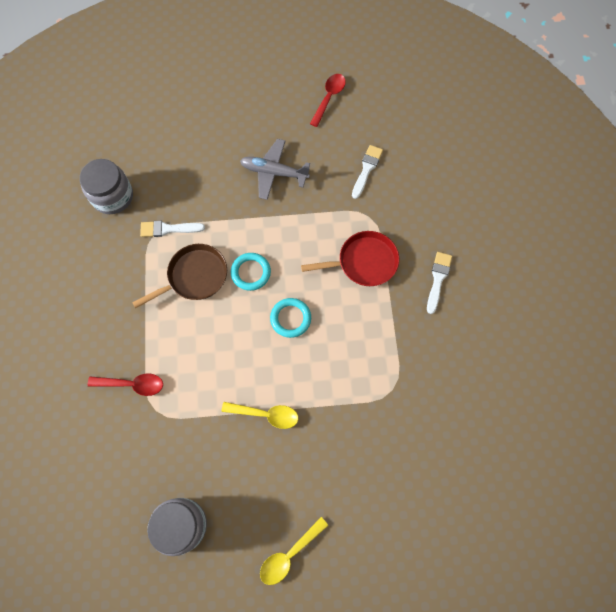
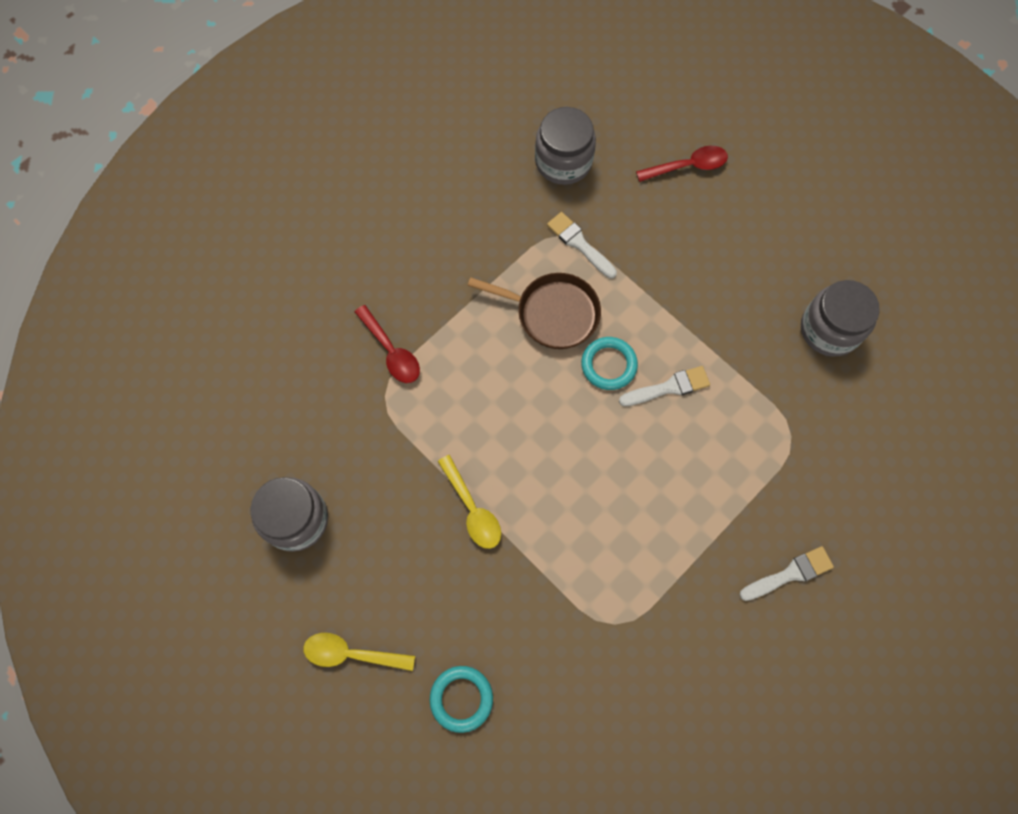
camera: 50 degrees right, 0 degrees up
grey plane [240,139,310,200] -> none
turquoise ring [270,298,311,338] -> turquoise ring moved to [430,666,493,733]
red pan [301,231,399,286] -> none
red spoon [310,74,346,127] -> red spoon moved to [636,146,728,182]
white brush [352,145,383,199] -> white brush moved to [619,366,710,406]
none -> grey jar [801,280,880,357]

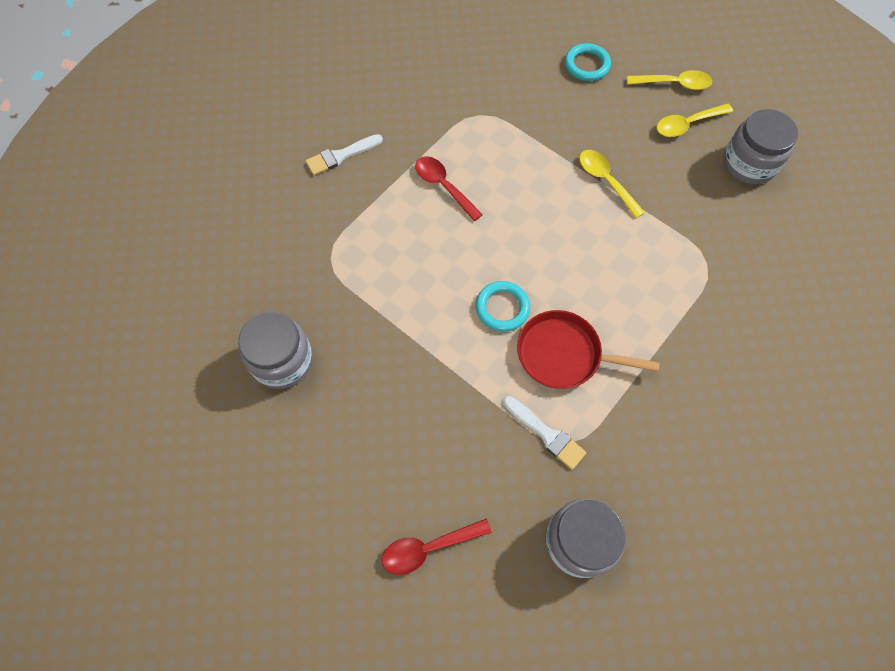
camera: 175 degrees right, 5 degrees down
red spoon [355,305,420,383] -> red spoon moved to [415,156,483,221]
brown pan [468,273,601,349] -> red pan [517,310,660,389]
white brush [619,366,710,406] -> none
none -> yellow spoon [656,104,733,137]

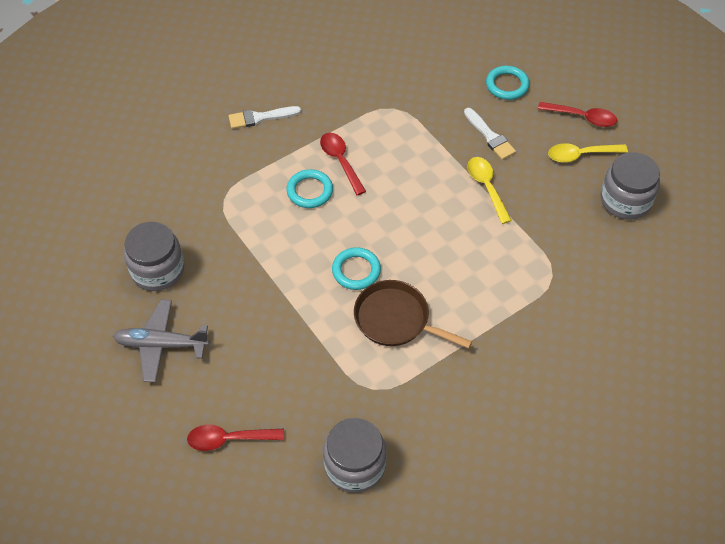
camera: 15 degrees right, 10 degrees down
white brush [503,396,586,470] -> white brush moved to [464,108,516,160]
red pan [517,310,660,389] -> brown pan [354,280,472,348]
yellow spoon [627,70,712,90] -> red spoon [538,102,617,127]
none -> grey plane [113,300,209,382]
none -> turquoise ring [287,169,333,208]

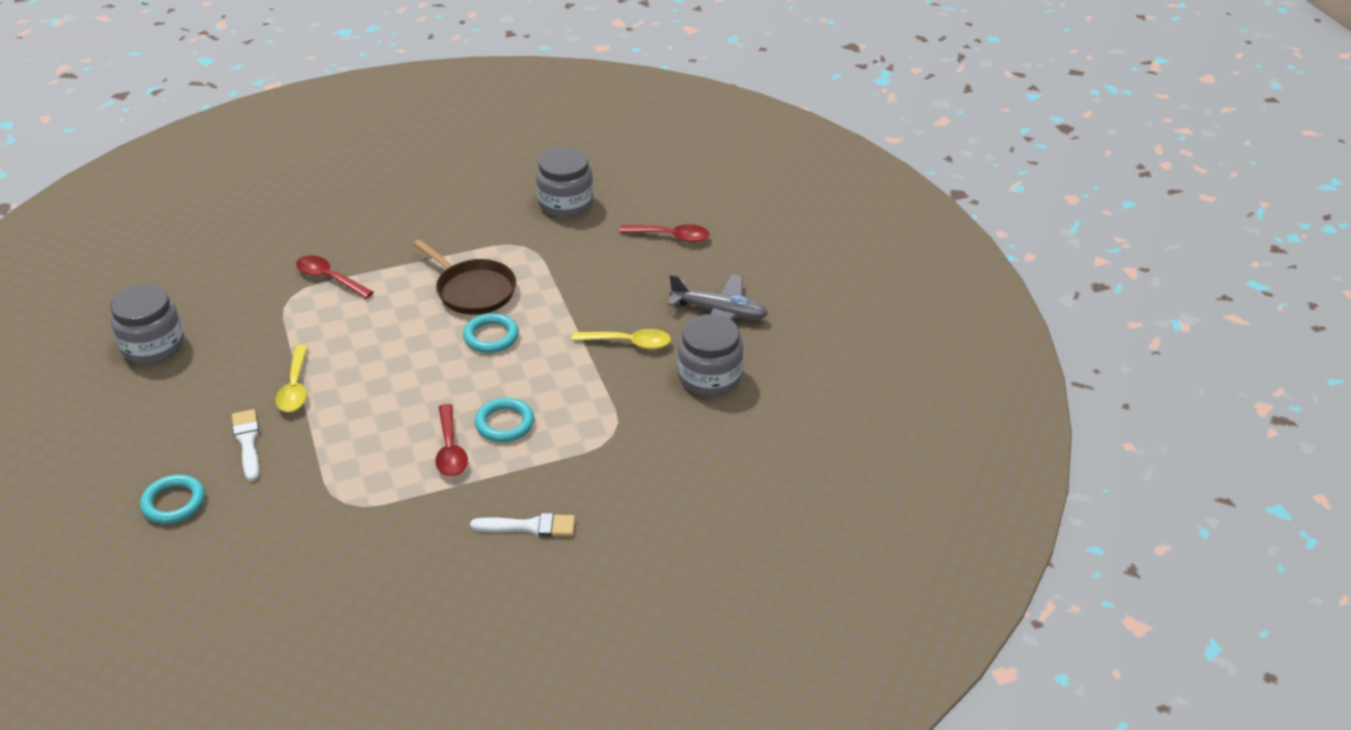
camera: 165 degrees left, 15 degrees down
red spoon [538,102,617,127] -> red spoon moved to [296,255,374,299]
yellow spoon [548,143,628,162] -> yellow spoon moved to [572,329,671,349]

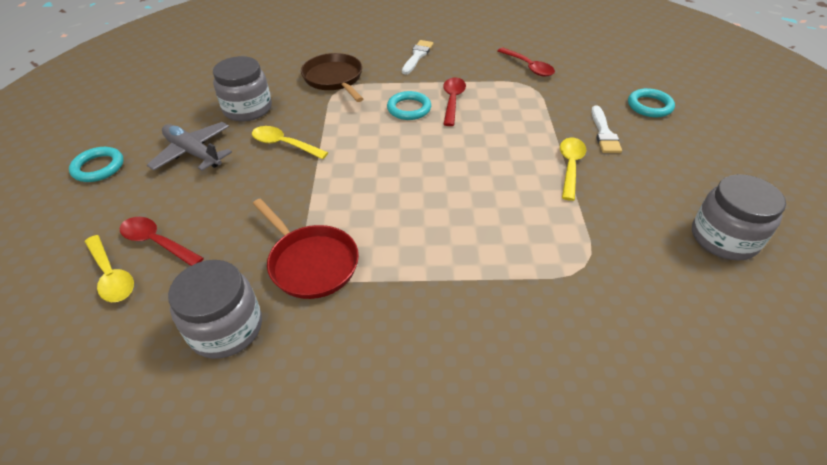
camera: 160 degrees left, 5 degrees up
red spoon [296,255,374,299] -> red spoon moved to [497,48,555,76]
brown pan [413,239,516,315] -> brown pan moved to [301,53,363,102]
turquoise ring [463,313,519,353] -> turquoise ring moved to [69,147,124,182]
white brush [470,513,575,537] -> white brush turned 90 degrees clockwise [402,40,434,74]
none -> yellow spoon [85,235,134,302]
none -> red pan [253,199,359,299]

